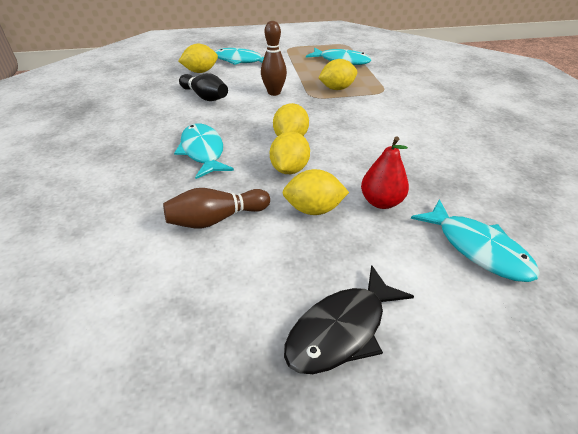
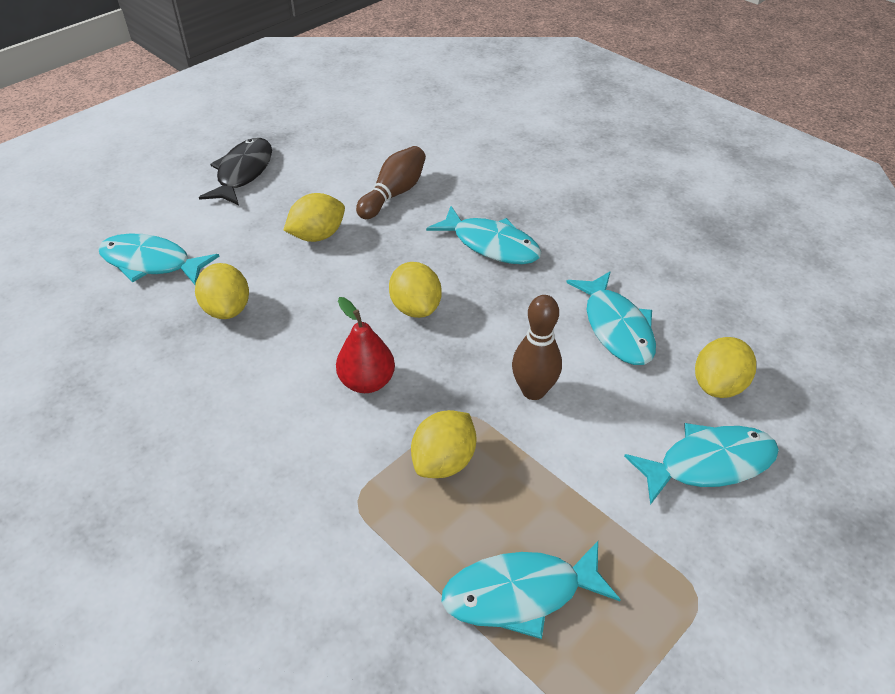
camera: 145 degrees right, 5 degrees up
black bowling pin [179,73,228,101] -> turquoise fish [566,271,656,365]
yellow lemon [270,132,310,174] -> yellow lemon moved to [195,263,249,319]
red pear [361,136,409,209] -> red pear moved to [336,297,395,393]

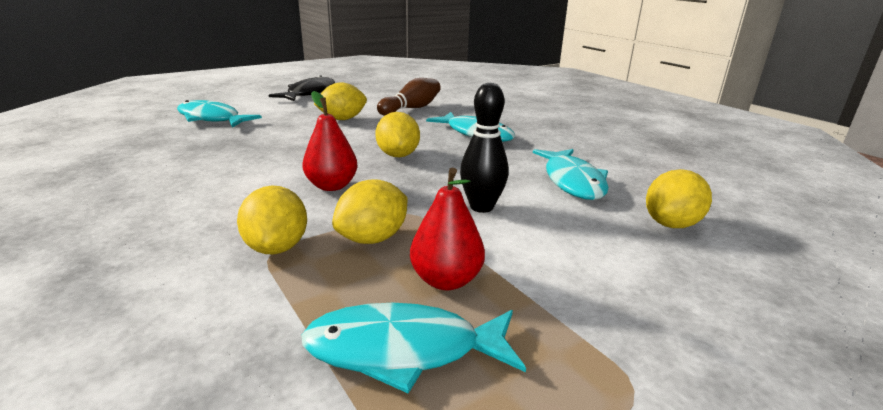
camera: 10 degrees right, 20 degrees down
yellow lemon [195,263,249,319] -> yellow lemon moved to [237,185,307,254]
brown bowling pin [512,295,562,400] -> black bowling pin [460,83,509,213]
turquoise fish [624,423,779,505] -> none
none -> red pear [410,168,485,290]

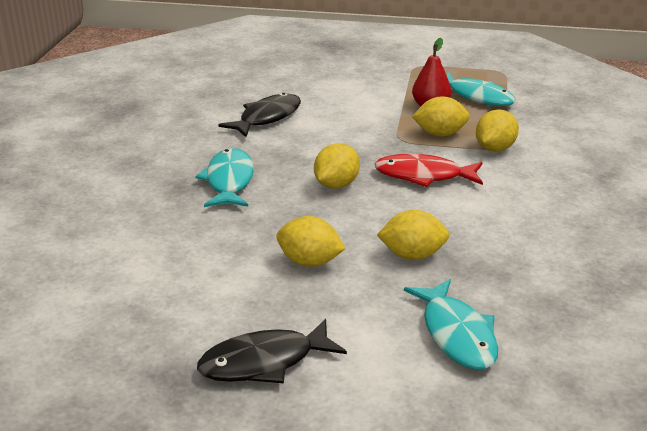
camera: 135 degrees left, 5 degrees up
red pear [302,91,358,191] -> red fish [374,154,483,187]
brown bowling pin [377,78,441,116] -> none
black bowling pin [460,83,509,213] -> none
turquoise fish [533,149,609,200] -> black fish [218,93,301,137]
yellow lemon [646,169,712,228] -> yellow lemon moved to [377,210,449,260]

